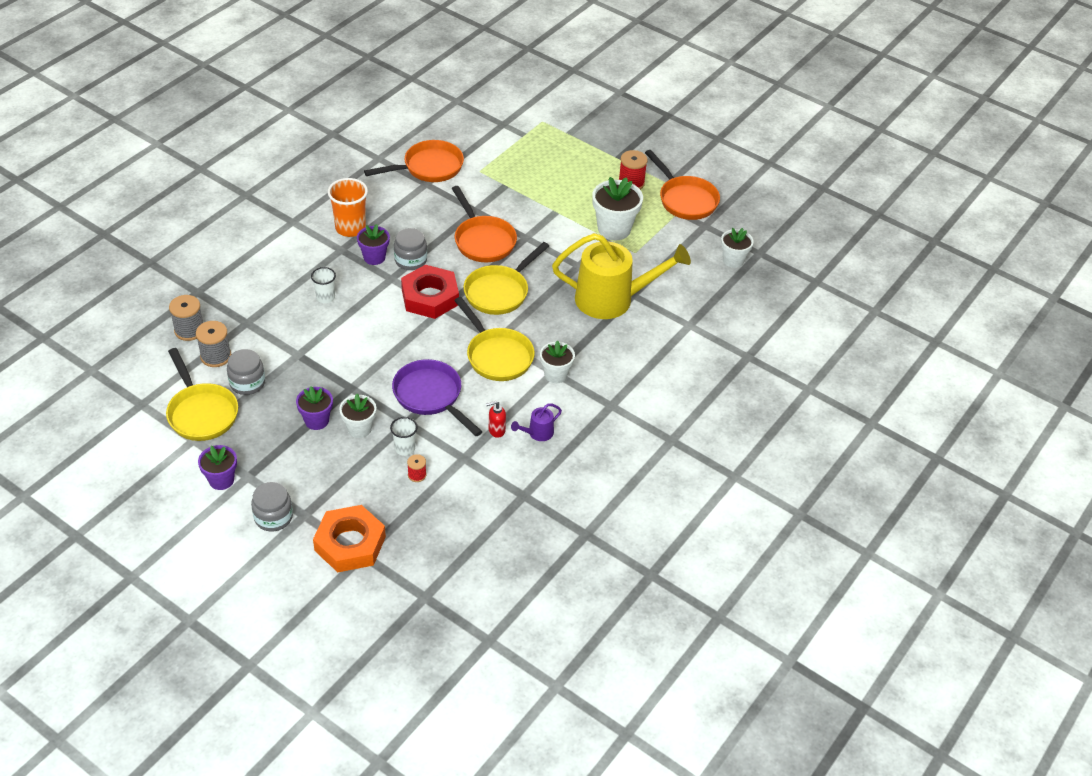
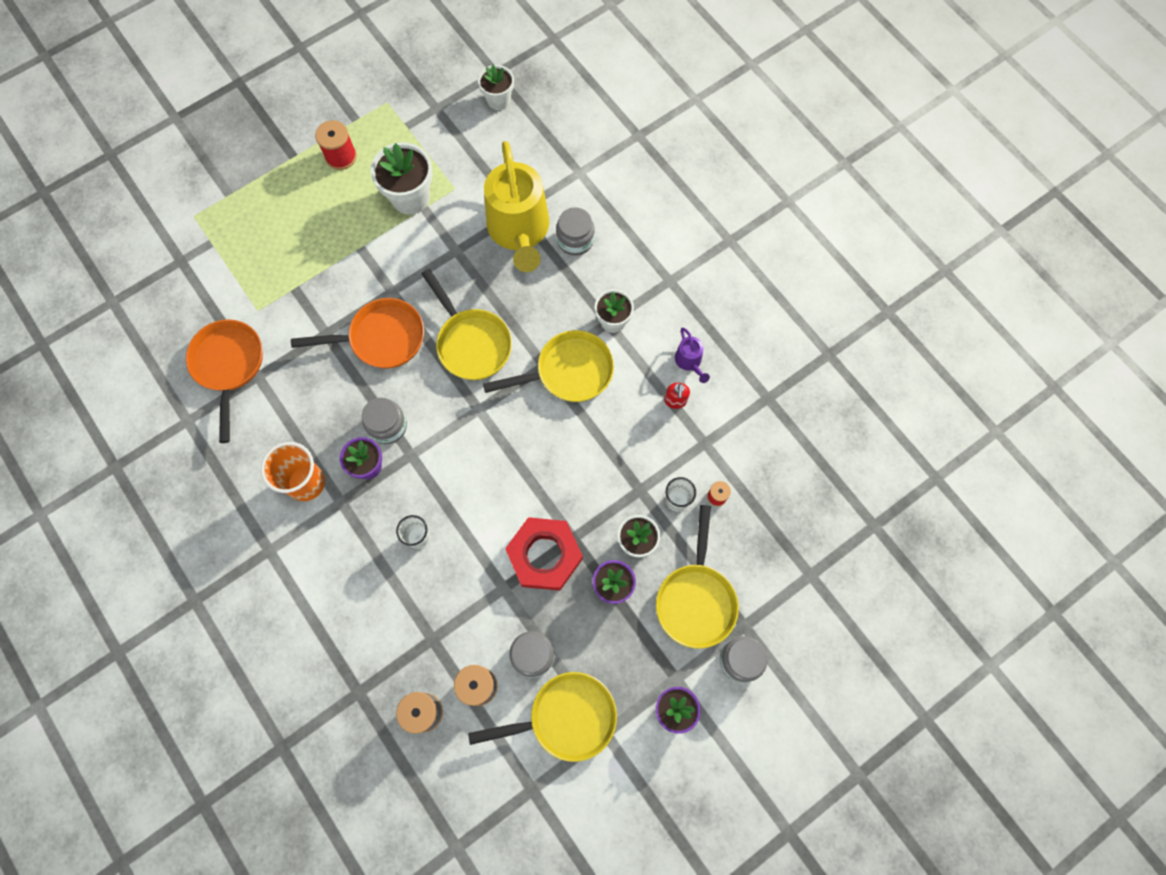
camera: 70 degrees left, 25 degrees up
orange nut [313,505,386,572] -> none
purple pan [392,359,483,436] -> none
red nut [401,265,459,319] -> red nut moved to [505,517,583,591]
yellow watering can [552,233,691,319] -> yellow watering can turned 150 degrees clockwise [484,141,549,272]
orange pan [645,150,720,220] -> none
none -> grey jar [556,207,595,256]
none -> yellow pan [656,505,739,649]

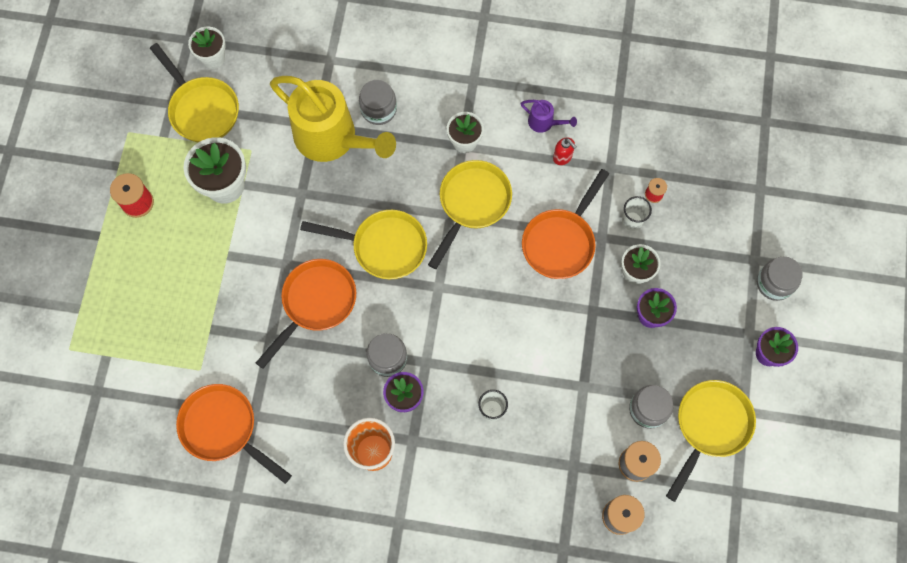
camera: 45 degrees left, 0 degrees up
red nut [505,517,583,591] -> none
yellow pan [656,505,739,649] -> yellow pan moved to [150,43,239,142]
none -> orange pan [522,169,609,279]

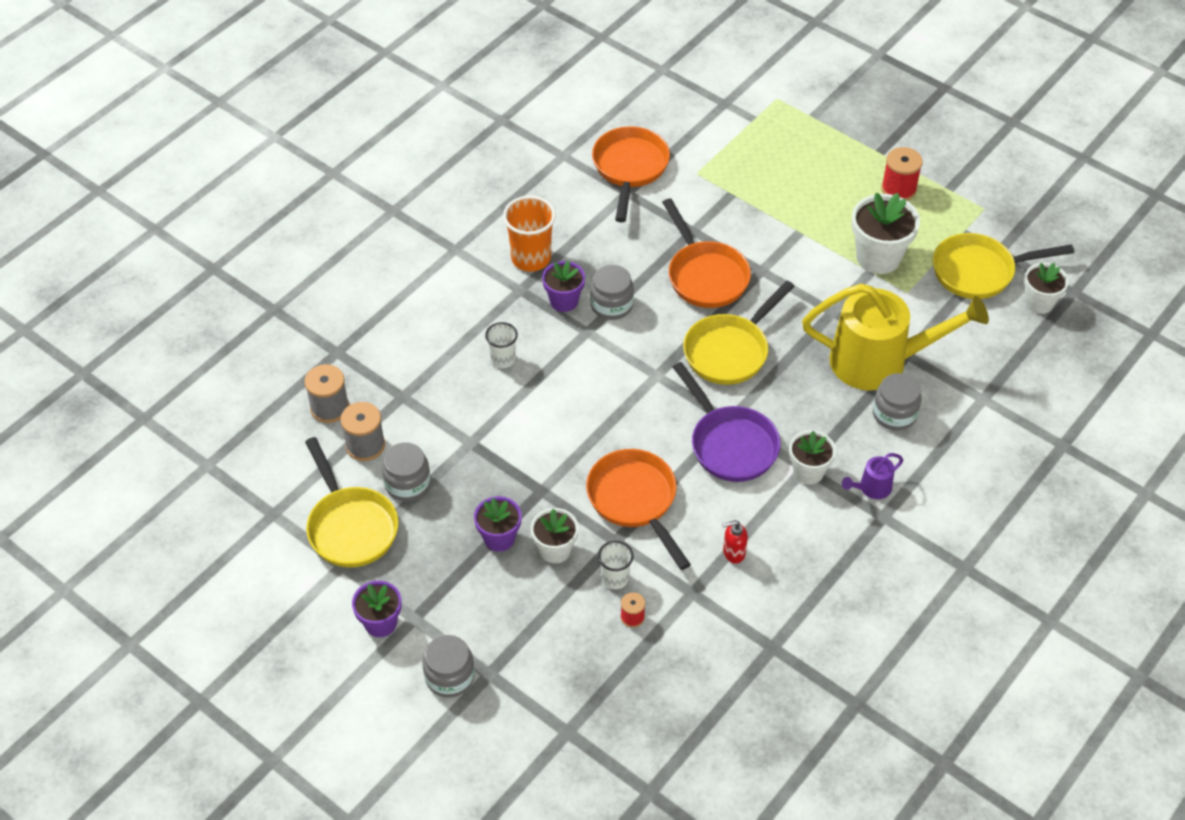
camera: 120 degrees right, 20 degrees down
orange pan [176,384,292,484] -> orange pan turned 60 degrees counterclockwise [592,126,670,222]
yellow watering can [270,76,396,162] -> yellow watering can turned 150 degrees counterclockwise [802,284,989,390]
yellow pan [428,160,512,269] -> purple pan [673,362,781,482]
purple watering can [520,100,577,133] -> purple watering can moved to [842,453,903,499]

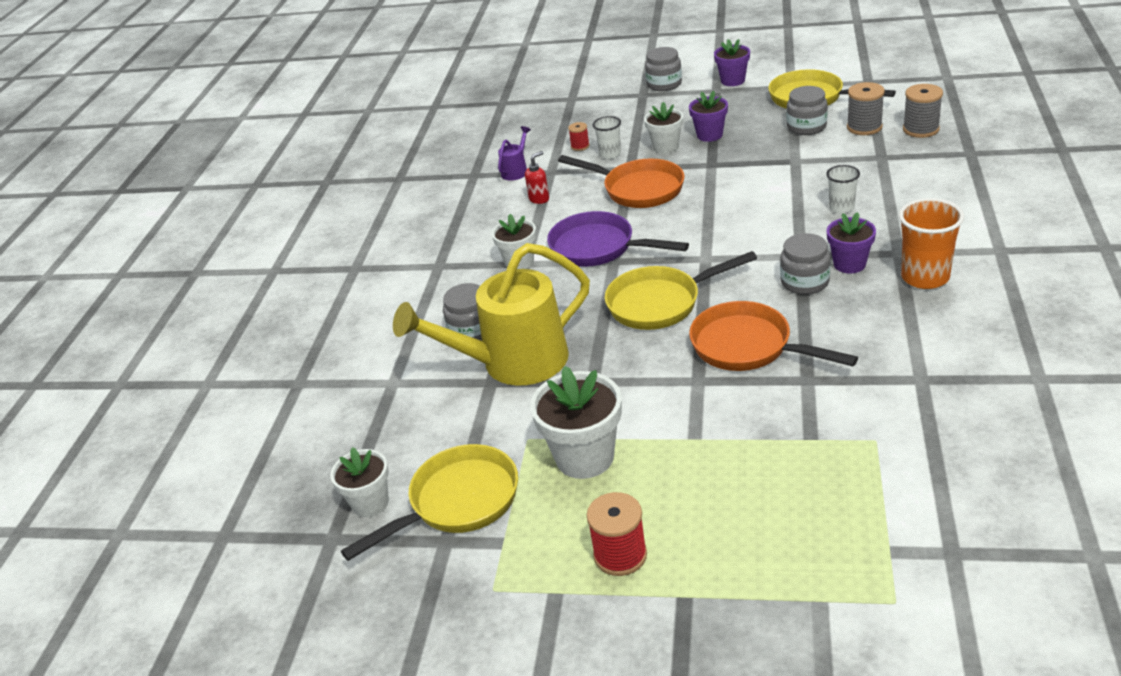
camera: 155 degrees right, 15 degrees down
orange pan [592,126,670,222] -> none
yellow pan [683,281,795,385] -> yellow pan turned 120 degrees counterclockwise [605,251,757,330]
purple watering can [842,453,903,499] -> purple watering can moved to [498,126,531,181]

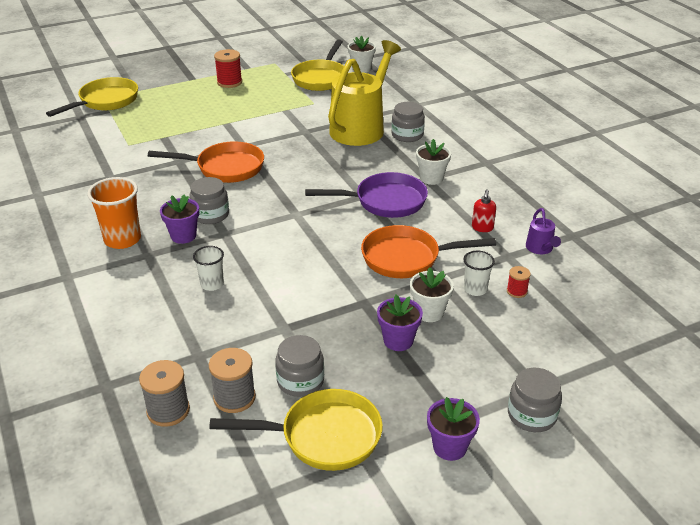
camera: 140 degrees right, 0 degrees up
white flower pot [530,366,622,479] -> none
yellow pan [605,251,757,330] -> yellow pan moved to [46,77,138,117]

